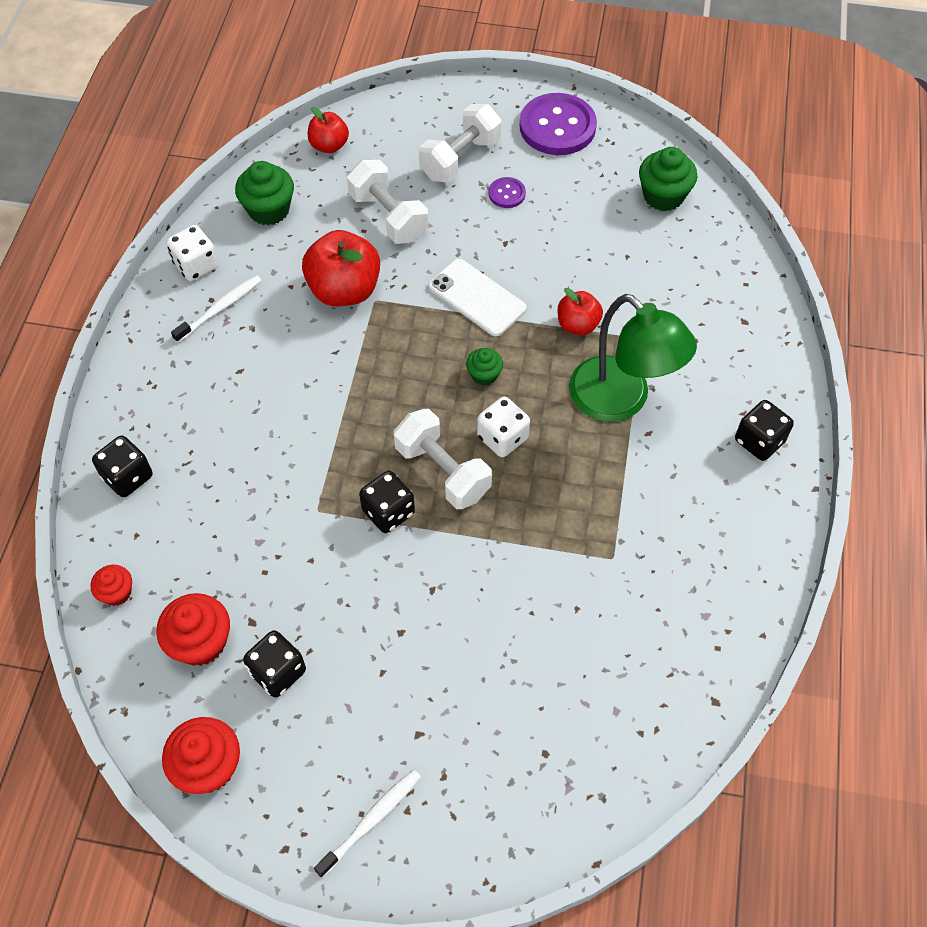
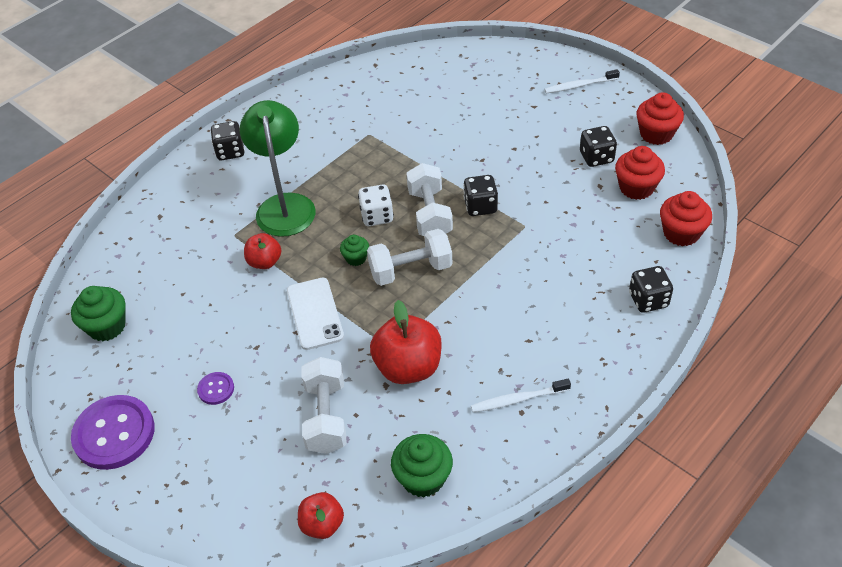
camera: 145 degrees left, 10 degrees down
red cupcake [91,565,132,606] -> red cupcake [660,191,712,246], size x1.72
white dice [167,225,218,281] -> none
white dumbbell [419,104,502,183] -> white dumbbell moved to [367,229,453,286]

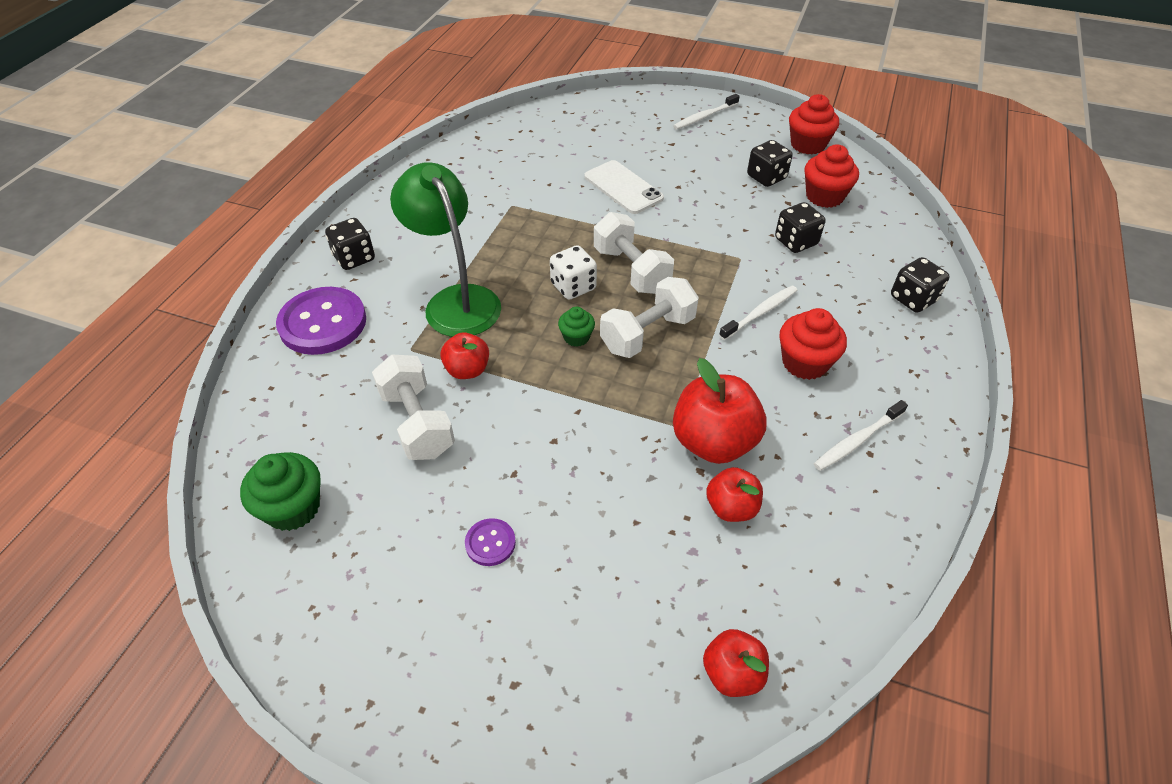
camera: 25 degrees left, 0 degrees up
purple button [71,395,155,470] -> purple button moved to [276,287,366,355]
white phone [287,278,344,350] -> white phone moved to [585,160,664,214]
white dumbbell [302,357,347,454] -> white dumbbell moved to [372,355,455,460]
green cupcake [391,434,453,498] -> none
black dice [463,175,498,216] -> black dice moved to [775,202,826,253]
red cupcake [660,191,712,246] -> red cupcake moved to [779,308,847,380]
none -> red apple [706,467,763,522]
none -> white toothbrush [719,285,797,340]

